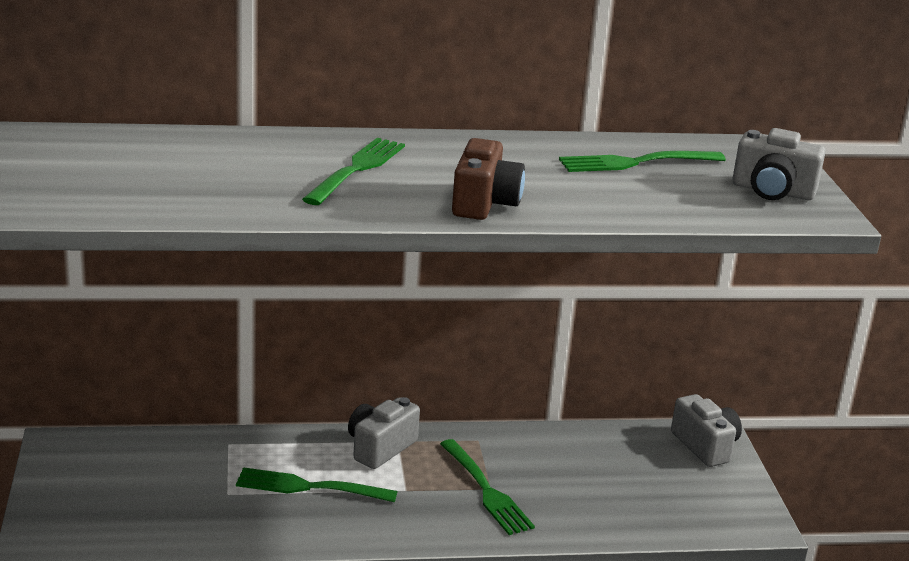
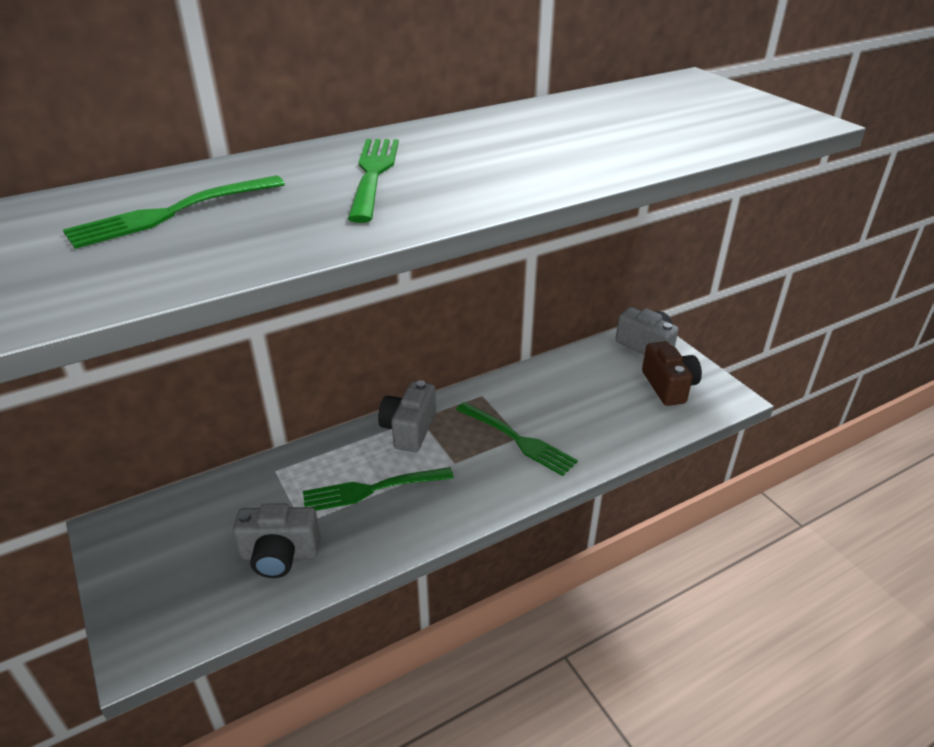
camera: 20 degrees left, 10 degrees up
brown camera [452,138,525,220] -> brown camera moved to [642,341,702,406]
green fork [559,151,726,172] -> green fork moved to [63,175,285,249]
grey camera [732,128,826,200] -> grey camera moved to [233,503,321,578]

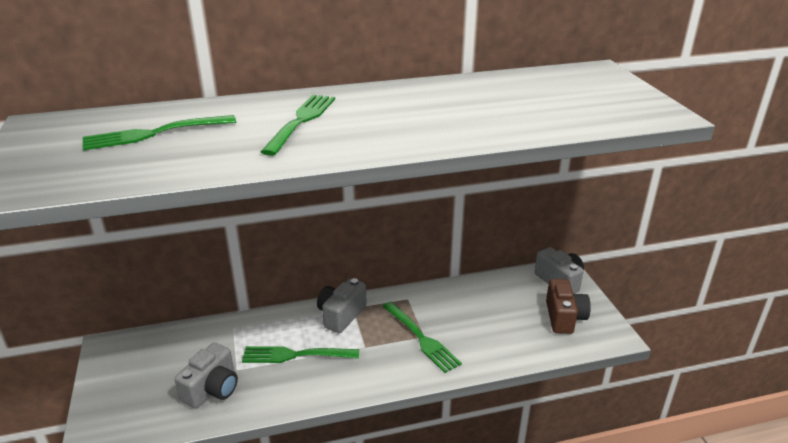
camera: 15 degrees right, 5 degrees down
grey camera [233,503,321,578] -> grey camera turned 75 degrees counterclockwise [175,343,238,409]

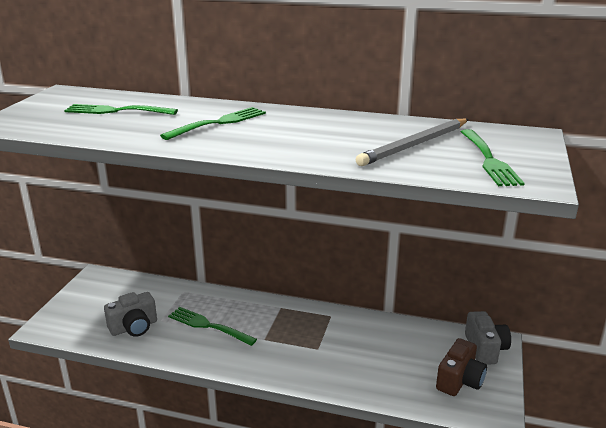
camera: 30 degrees right, 5 degrees down
grey camera [317,278,367,333] -> none
green fork [382,302,462,373] -> green fork moved to [460,129,525,186]
none -> grey pencil [356,119,469,166]

